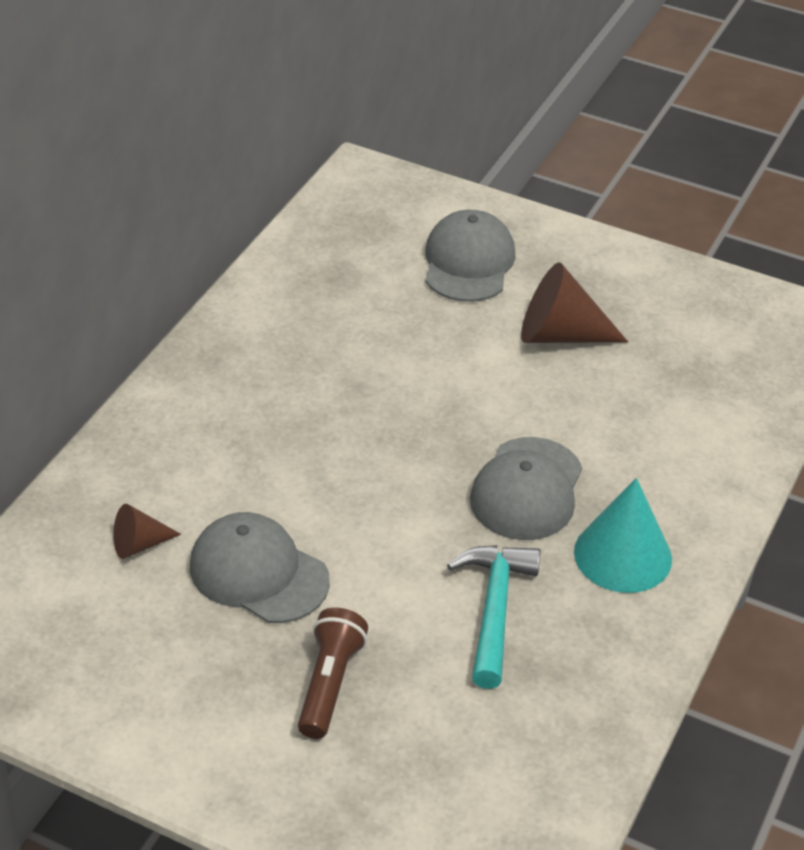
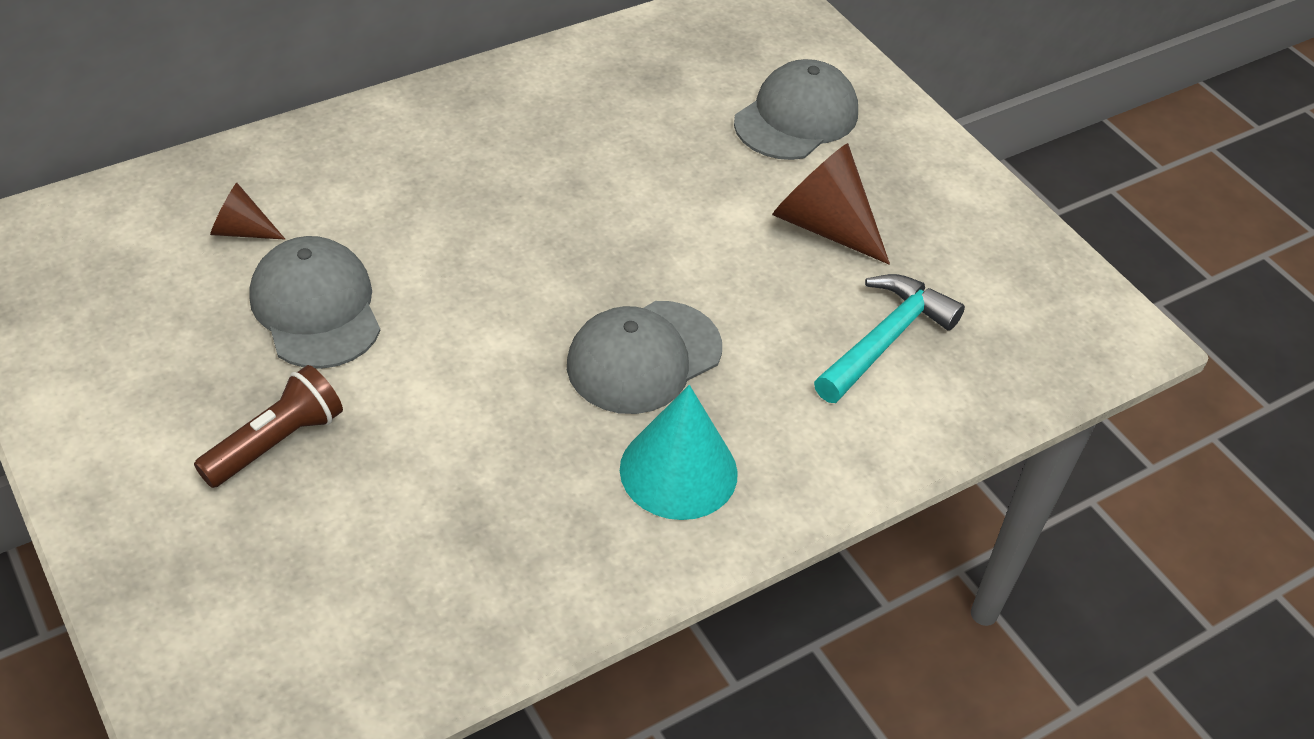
camera: 30 degrees right, 5 degrees up
turquoise hammer [447,545,541,689] -> turquoise hammer moved to [814,274,965,403]

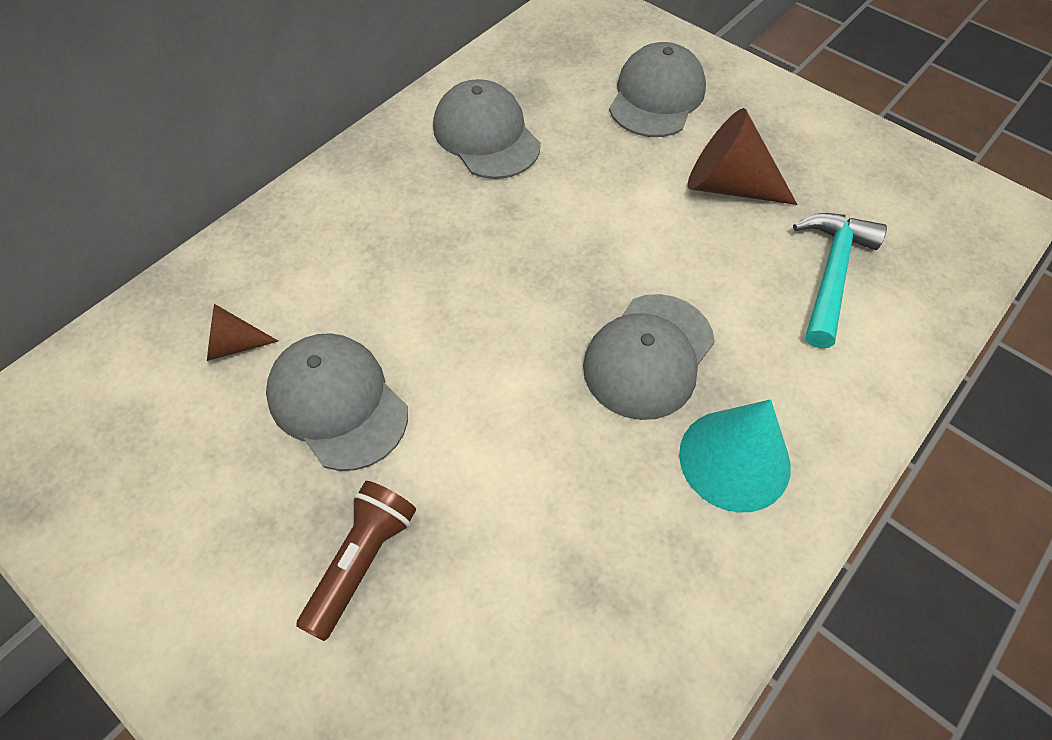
camera: 15 degrees left, 10 degrees up
none -> grey cap [433,79,541,179]

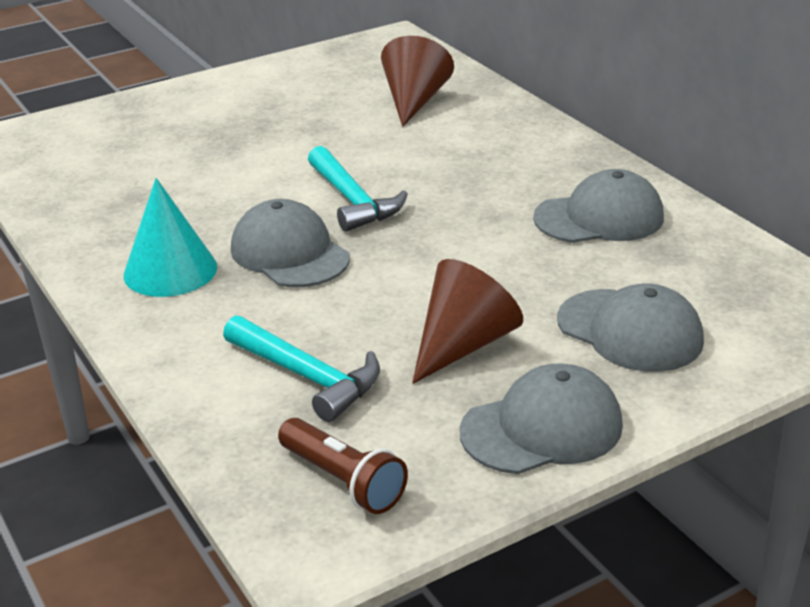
camera: 110 degrees right, 25 degrees down
brown cone [207,304,278,361] -> brown cone [381,36,454,127], size x1.81
grey cap [266,333,408,471] -> grey cap moved to [459,363,623,474]
brown flashlight [296,481,416,641] -> brown flashlight moved to [278,418,408,514]
none -> turquoise hammer [308,146,408,232]

